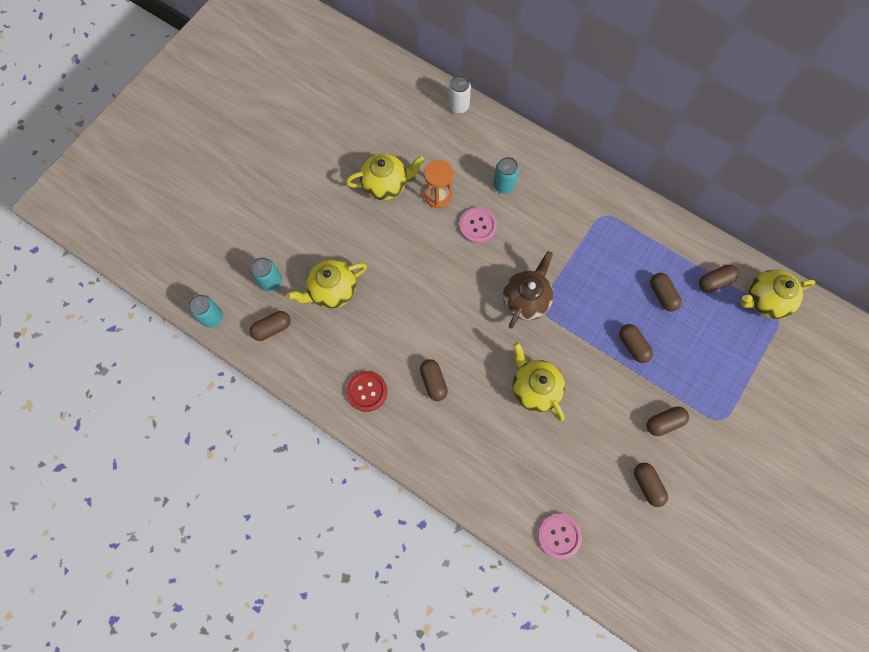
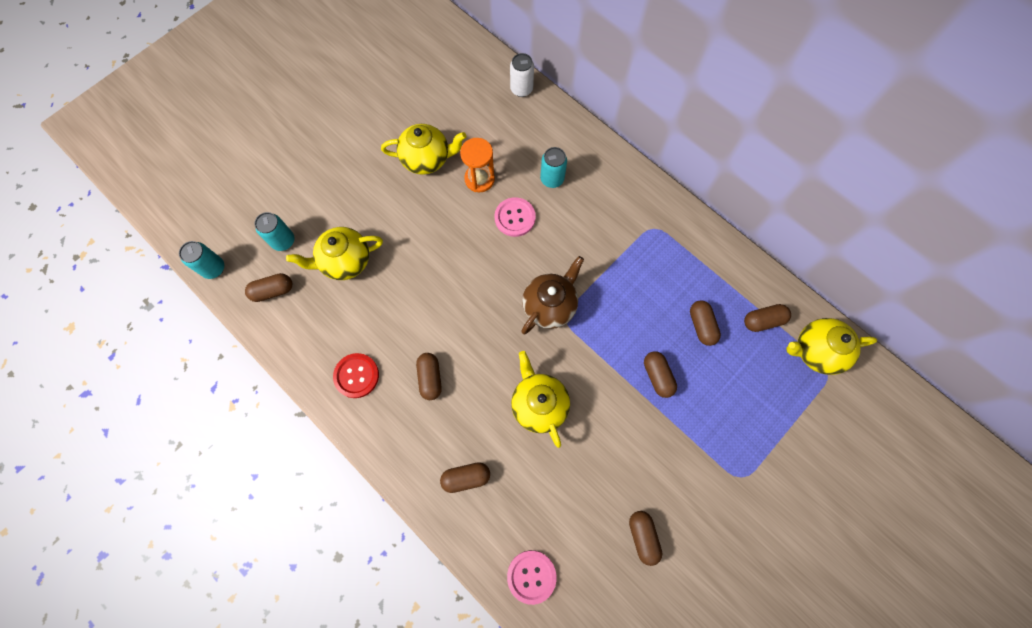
camera: 10 degrees right, 0 degrees up
brown capsule [646,406,689,436] -> brown capsule moved to [440,462,490,493]

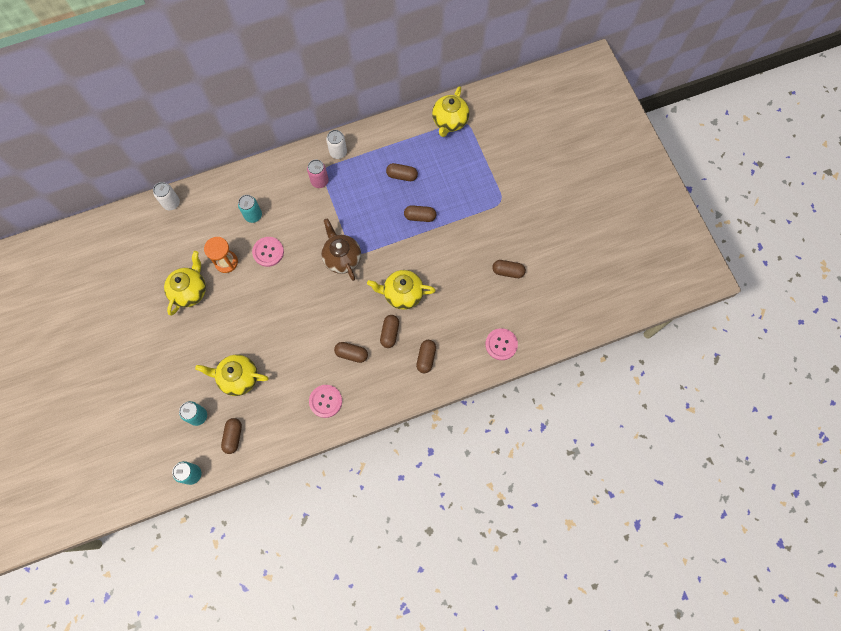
camera: 65 degrees left, 0 degrees up
yellow teapot [286,227,383,280] -> yellow teapot turned 90 degrees clockwise [195,355,269,396]
red button [333,353,379,398] -> pink button [309,385,342,418]
brown capsule [744,304,791,332] -> brown capsule moved to [380,315,399,348]
none -> pink can [307,159,329,188]
none -> white can [326,130,347,159]

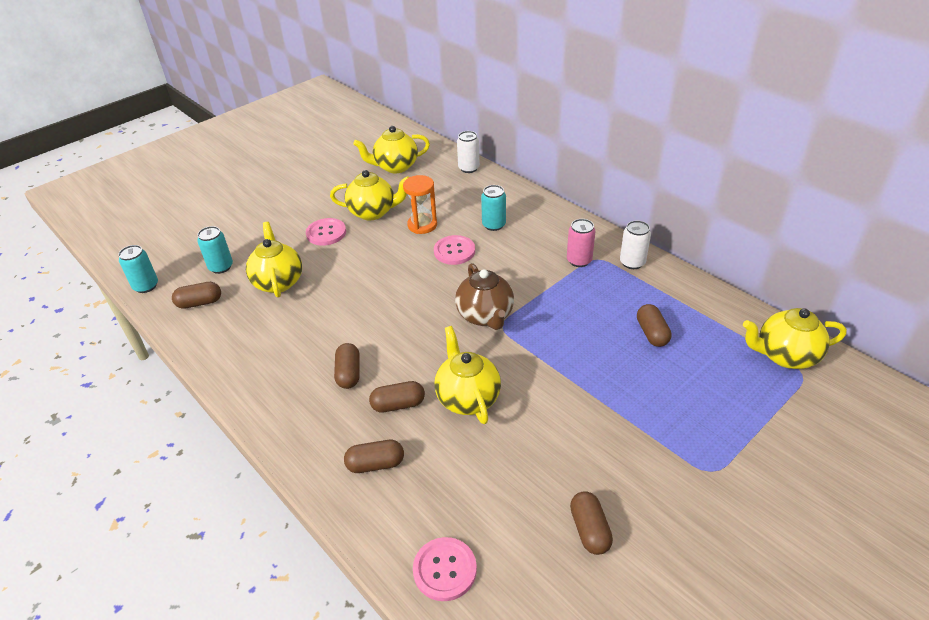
camera: 70 degrees right, 30 degrees down
pink button [309,385,342,418] -> pink button moved to [306,218,346,246]
brown teapot [321,218,361,281] -> brown teapot turned 120 degrees clockwise [455,263,514,330]
brown capsule [404,205,436,222] -> none
none -> yellow teapot [353,126,430,173]

